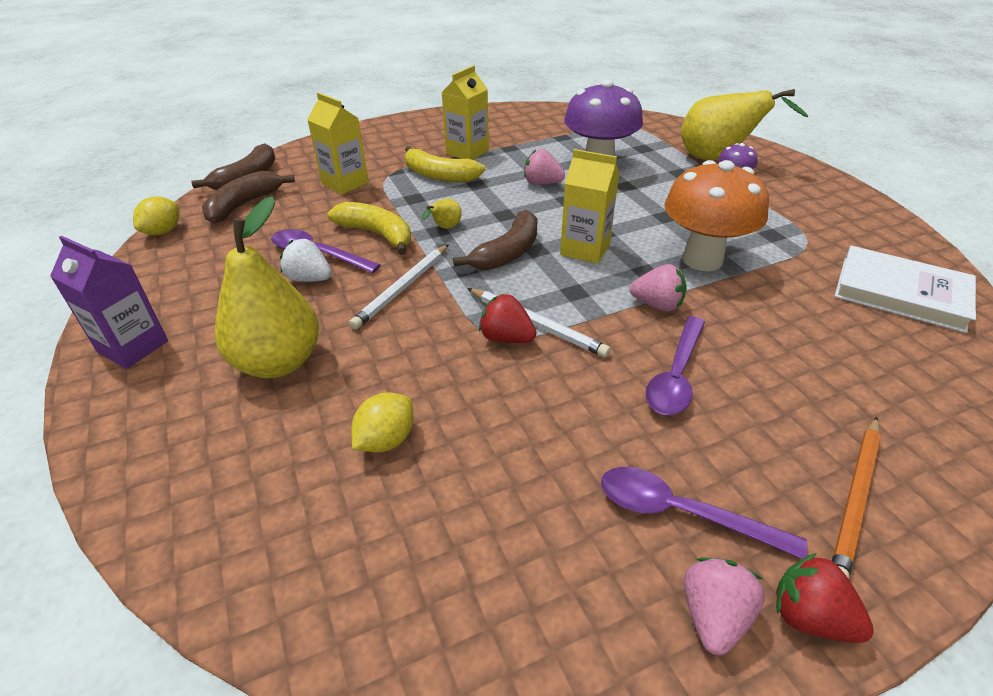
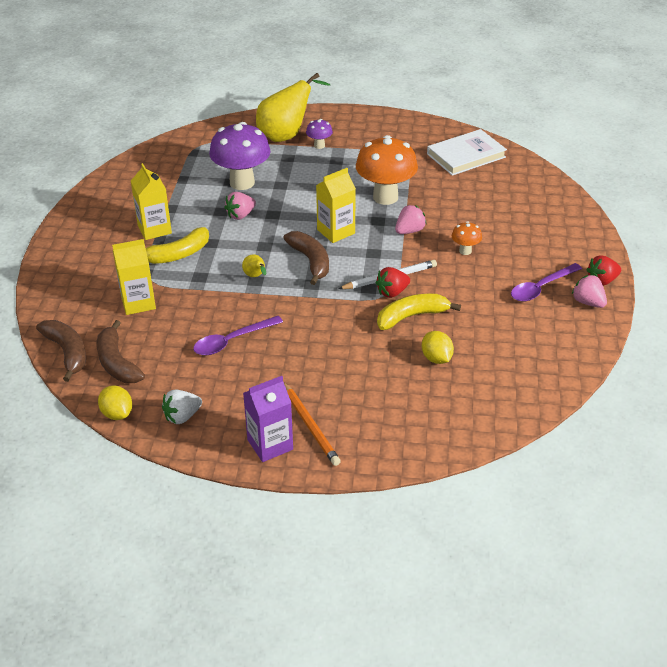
camera: 60 degrees left, 0 degrees up
yellow pear [215,196,319,378] -> none
white strawberry [280,239,332,282] -> white strawberry moved to [162,390,202,424]
yellow banana [327,202,411,255] -> yellow banana moved to [377,294,461,330]
white pencil [349,244,449,329] -> none
purple spoon [645,316,705,415] -> orange mushroom [452,221,482,255]
orange pencil [832,417,881,579] -> orange pencil moved to [284,383,341,466]

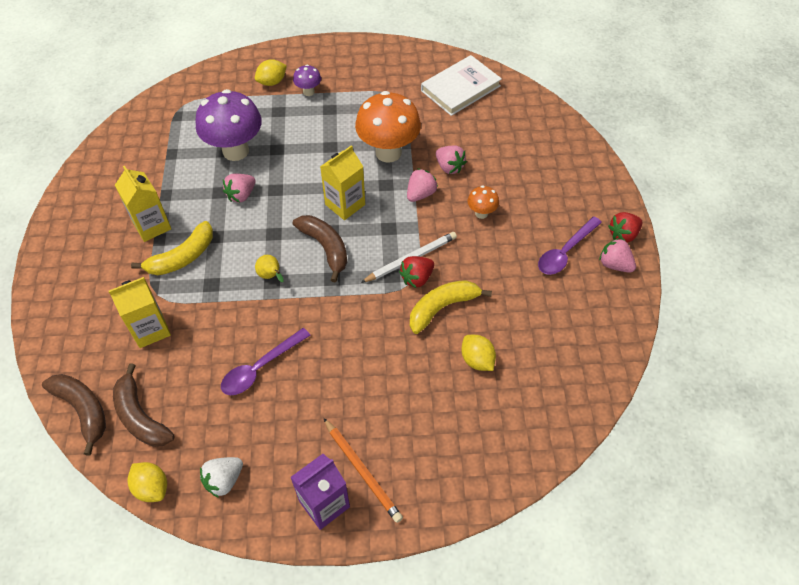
camera: 10 degrees left, 15 degrees up
yellow pear [256,73,331,142] -> yellow lemon [255,59,287,86]
none -> pink strawberry [436,145,467,174]

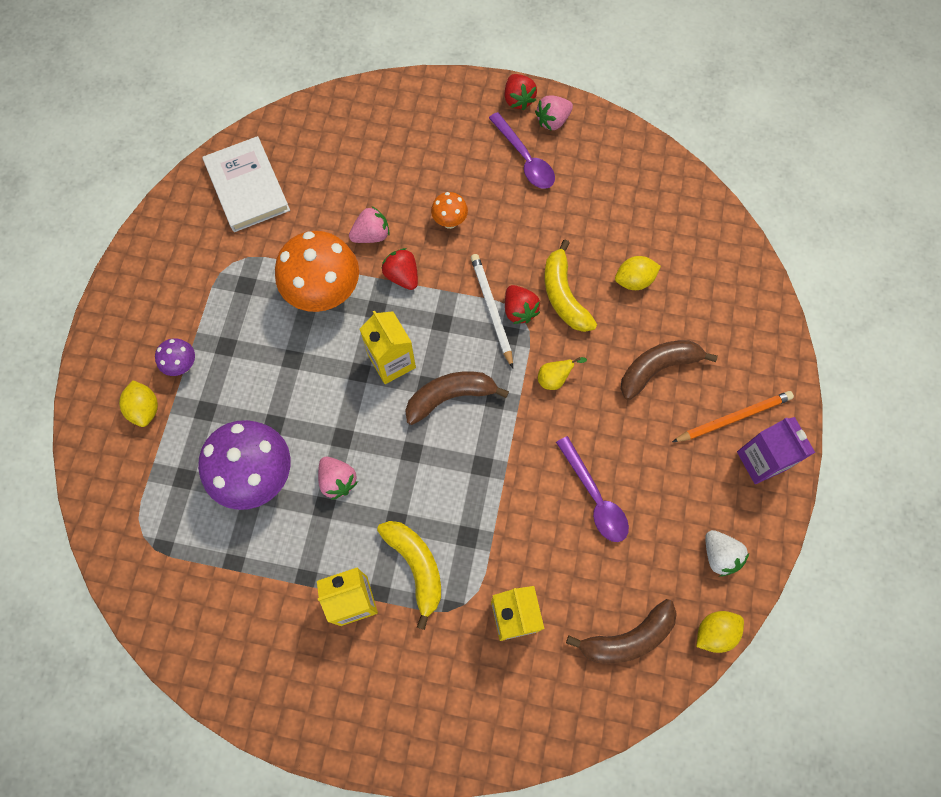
camera: 75 degrees left, 15 degrees up
brown banana [42,374,106,456] -> brown banana moved to [621,340,718,400]
yellow pear [255,255,284,282] -> yellow pear moved to [538,357,587,390]
pink strawberry [407,168,438,202] -> red strawberry [381,248,418,290]

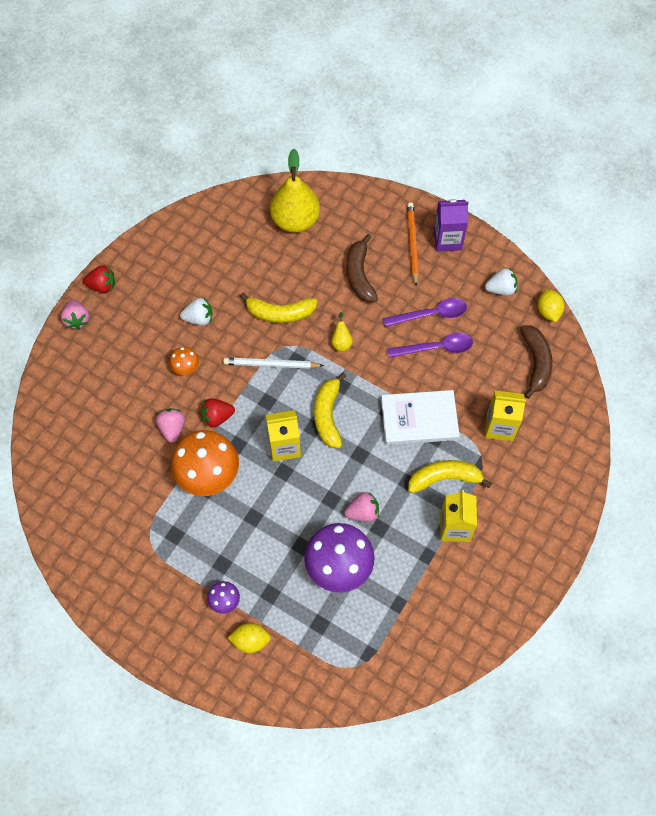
camera: 70 degrees left, 5 degrees down
white book [202,136,290,232] -> white book moved to [381,390,460,445]
brown banana [405,371,509,425] -> yellow banana [314,373,346,448]
purple spoon [489,112,555,189] -> purple spoon moved to [383,298,467,327]
red strawberry [505,285,540,324] -> none
pink strawberry [535,95,573,131] -> pink strawberry moved to [61,299,89,330]
yellow lemon [615,256,661,290] -> none
none -> white strawberry [180,298,212,326]
none -> yellow pear [270,149,320,233]

